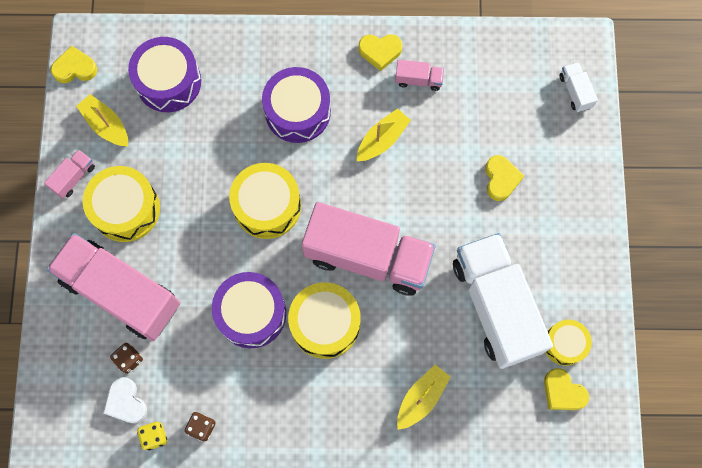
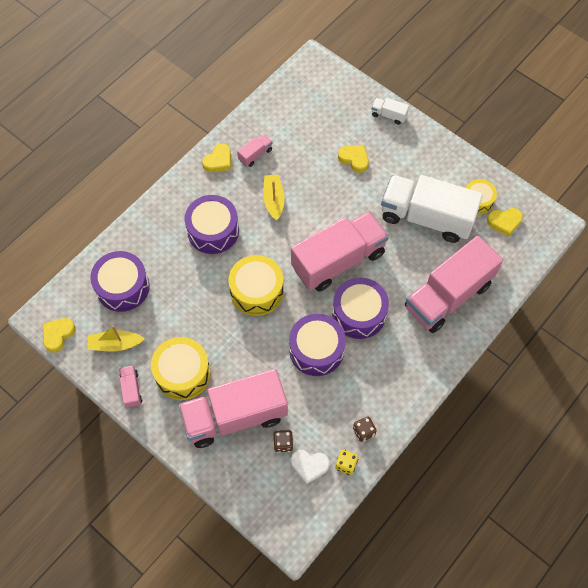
camera: 50 degrees left, 10 degrees down
yellow drum [288,282,361,359] -> purple drum [332,278,389,339]
yellow boat [397,365,451,430] -> pink truck [405,236,503,333]
white truck [559,62,598,112] -> white truck moved to [372,98,409,125]

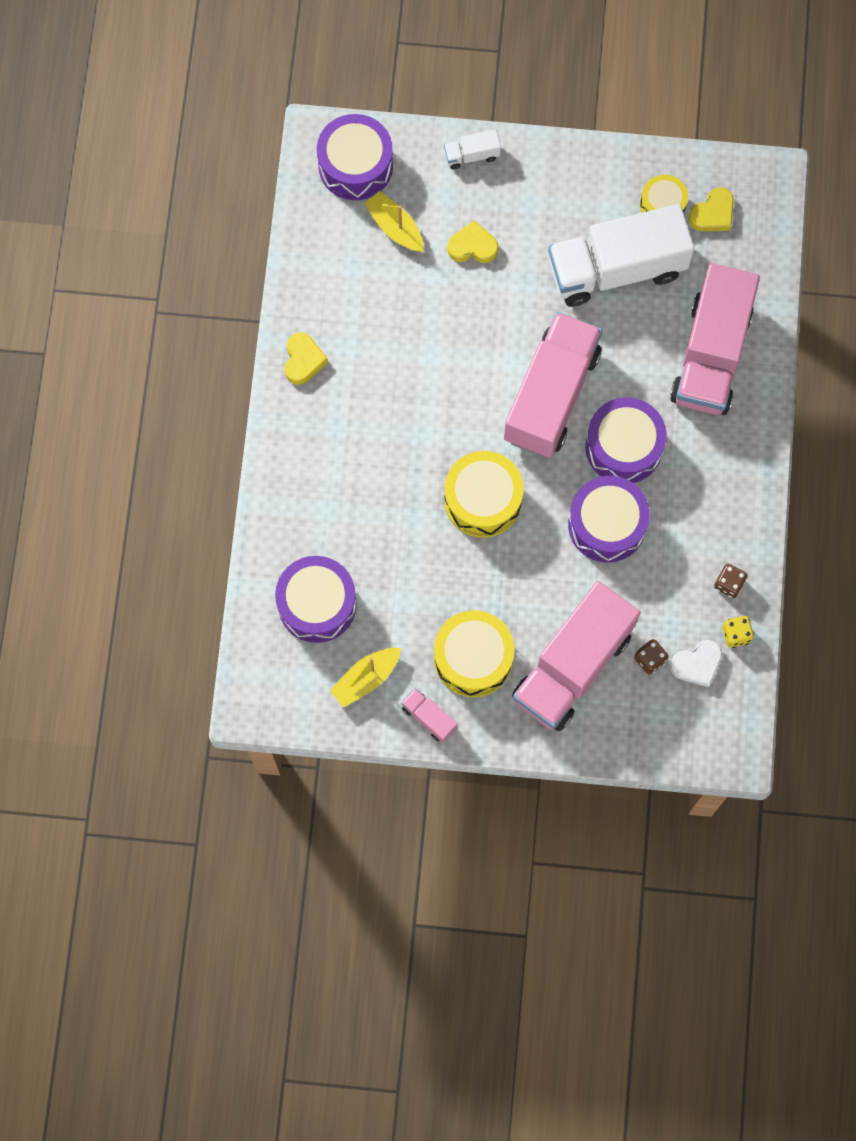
camera: 35 degrees left, 10 degrees up
yellow heart [43,318,76,352] -> none
purple drum [185,195,239,254] -> purple drum moved to [317,114,393,200]
pink truck [237,134,272,167] -> none
yellow boat [263,174,285,221] -> yellow boat moved to [364,191,423,252]

